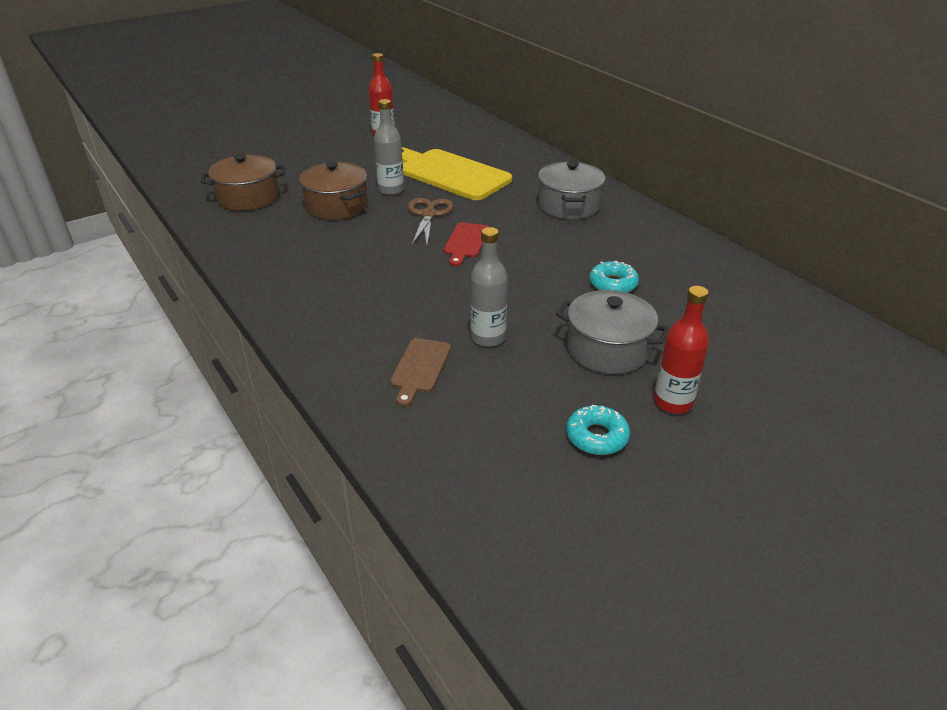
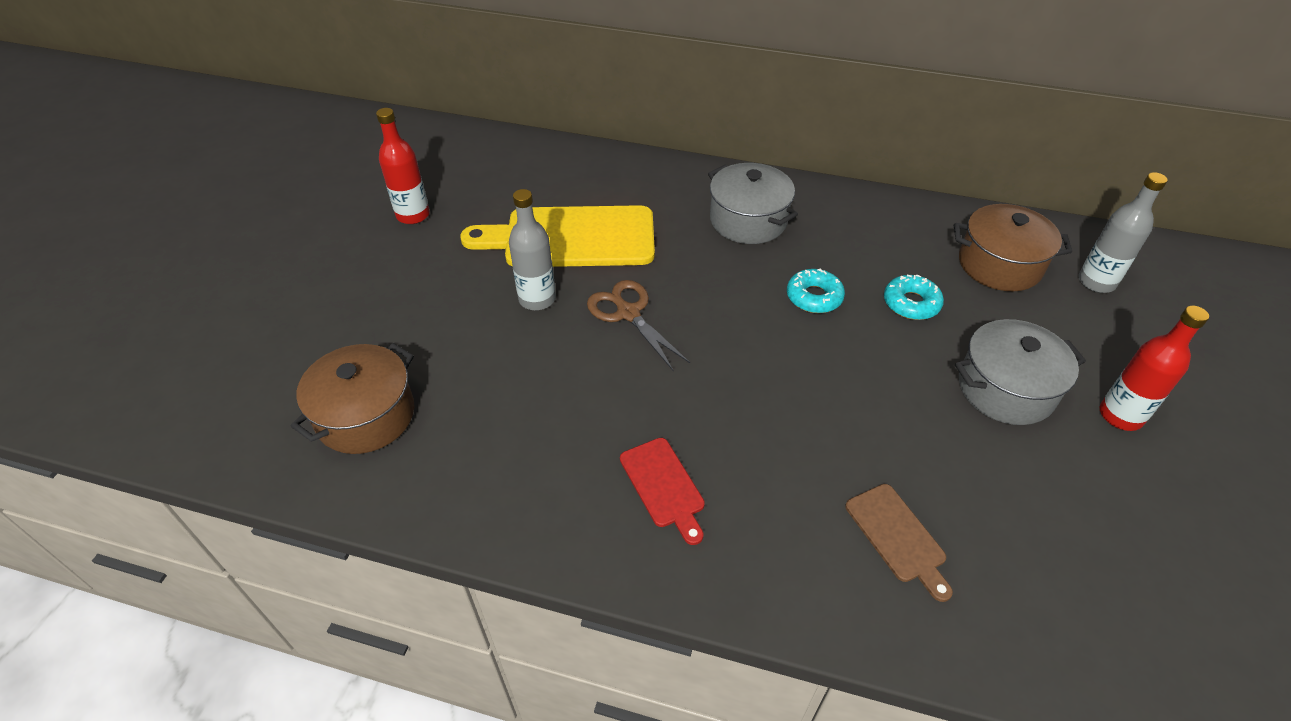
camera: 40 degrees left, 10 degrees up
brown pot [299,162,368,220] -> brown pot moved to [954,204,1072,291]
red cutting board [444,222,489,266] -> red cutting board moved to [620,438,705,545]
grey bottle [470,227,508,347] -> grey bottle moved to [1078,172,1168,293]
turquoise donut [566,405,630,455] -> turquoise donut moved to [787,269,845,313]

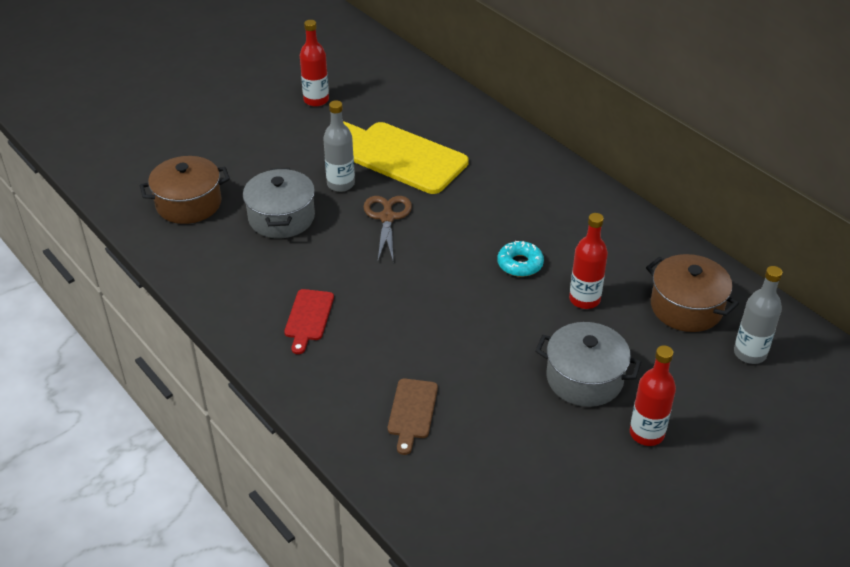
camera: 35 degrees right, 5 degrees down
grey pot [708,163,798,244] -> grey pot moved to [243,168,315,238]
turquoise donut [884,275,944,320] -> red bottle [569,213,608,309]

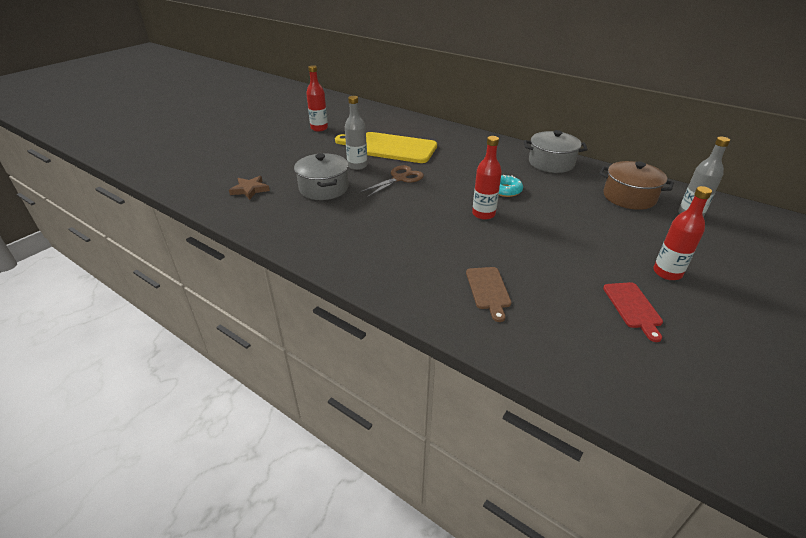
camera: 15 degrees left, 5 degrees down
brown pot [139,156,230,224] -> brown star [229,176,270,200]
red cutting board [284,289,334,354] -> red cutting board moved to [603,282,663,342]
brown scissors [364,196,412,260] -> brown scissors turned 60 degrees clockwise [359,165,424,197]
grey pot [535,322,641,407] -> grey pot moved to [524,130,588,173]
red bottle [569,213,608,309] -> red bottle moved to [472,136,502,220]

